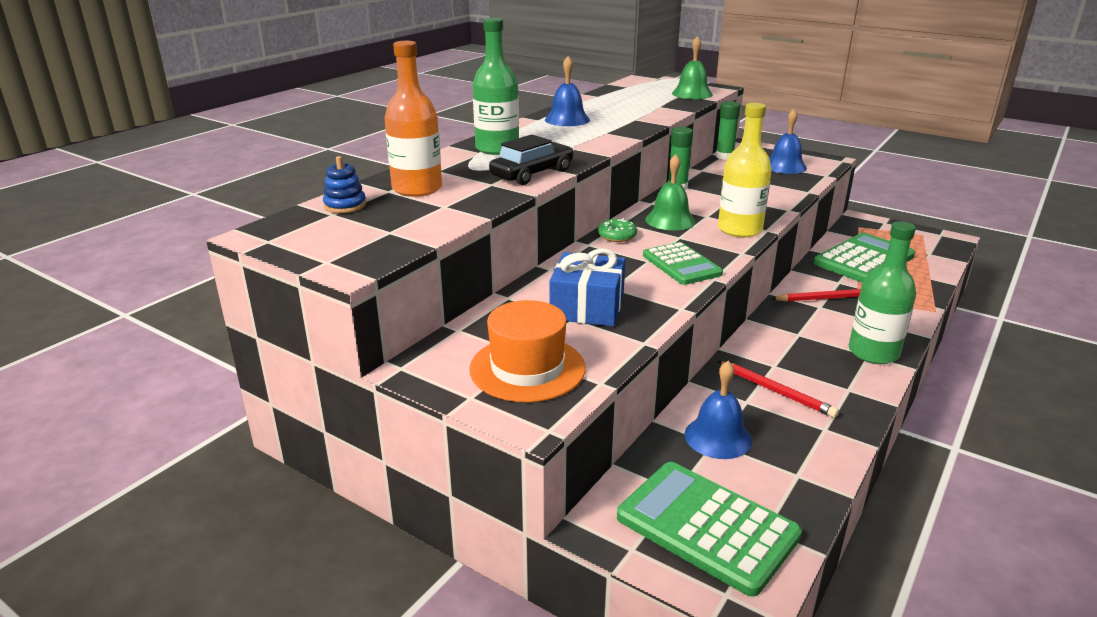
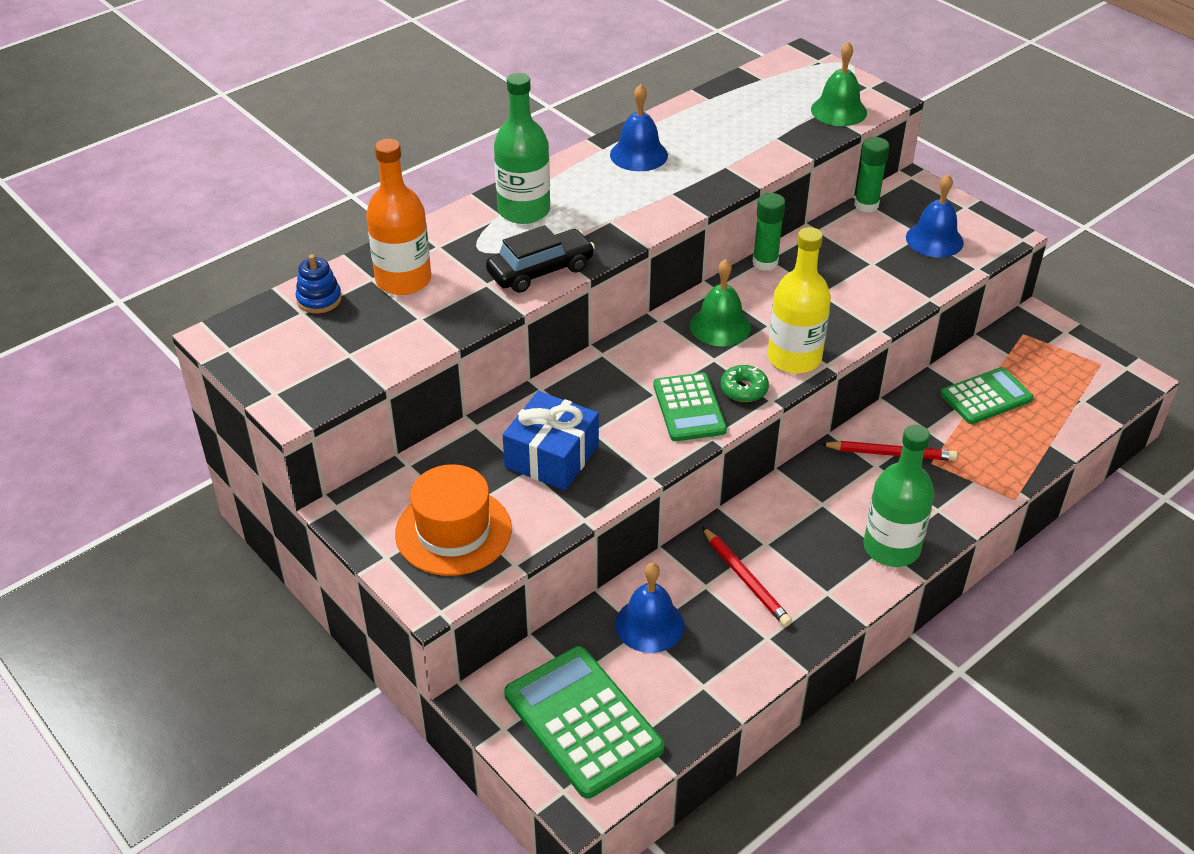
camera: 15 degrees right, 15 degrees up
green donut [598,218,637,242] -> green donut moved to [720,365,769,402]
green calculator [813,233,915,283] -> green calculator [941,367,1034,424], size x0.65

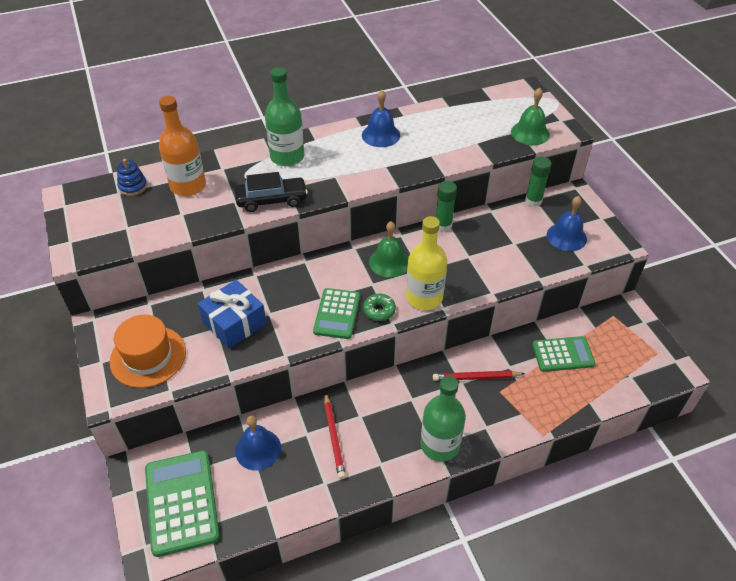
camera: 20 degrees right, 5 degrees up
red pencil [821,441,957,461] -> red pencil turned 150 degrees clockwise [433,371,525,381]

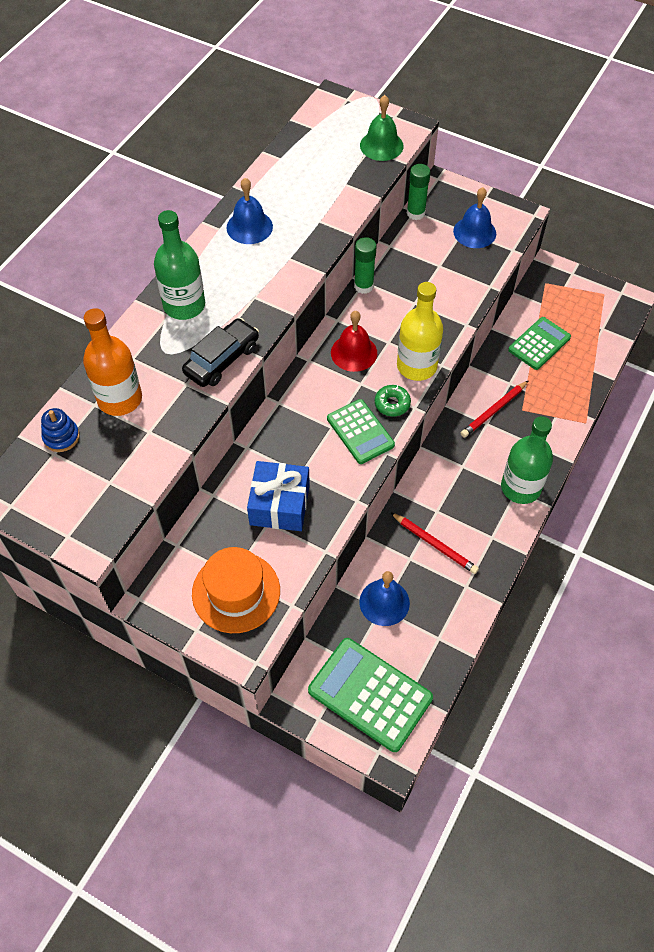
camera: 40 degrees left, 10 degrees up
green bell [369,221,409,277] -> red bell [331,311,377,372]

